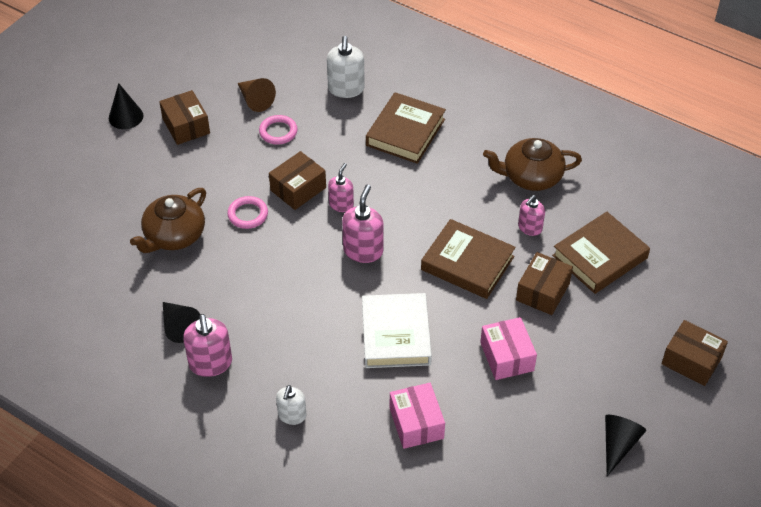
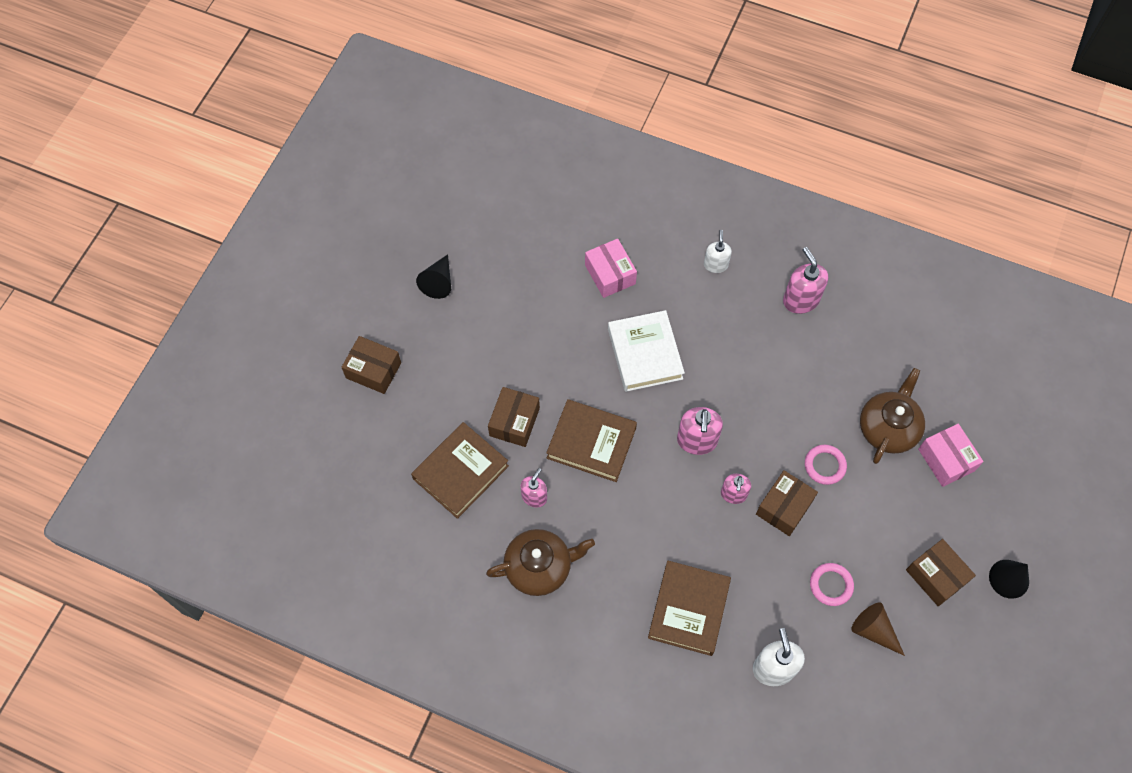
camera: 170 degrees right, 15 degrees up
black cone [163,302,201,343] -> none
pink box [480,317,537,380] -> pink box moved to [918,424,983,487]

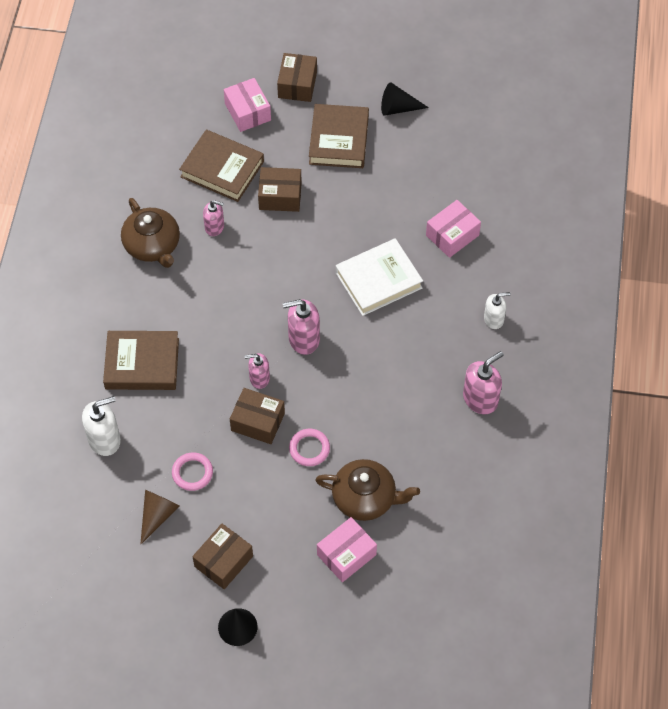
camera: 75 degrees right, 5 degrees down
brown book [546,399,637,482] -> brown book moved to [309,104,369,168]
none -> pink box [224,78,271,132]

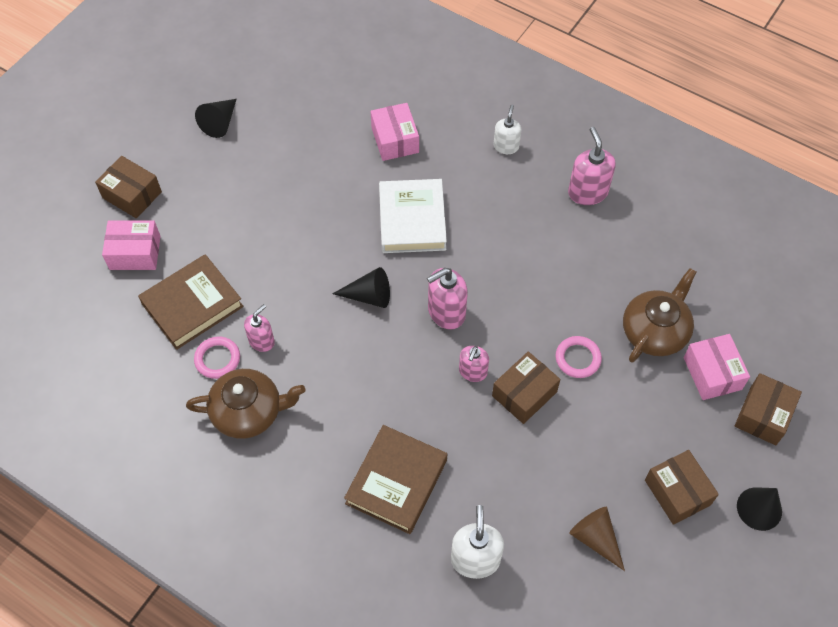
camera: 65 degrees left, 0 degrees up
pink ring [172,452,213,491] -> pink ring moved to [194,337,240,379]
brown box [258,167,302,212] -> brown box moved to [735,373,802,445]
pink soap dispenser [283,299,320,355] -> pink soap dispenser turned 45 degrees clockwise [427,268,468,330]
brown book [309,104,369,168] -> none
none -> black cone [333,267,390,308]

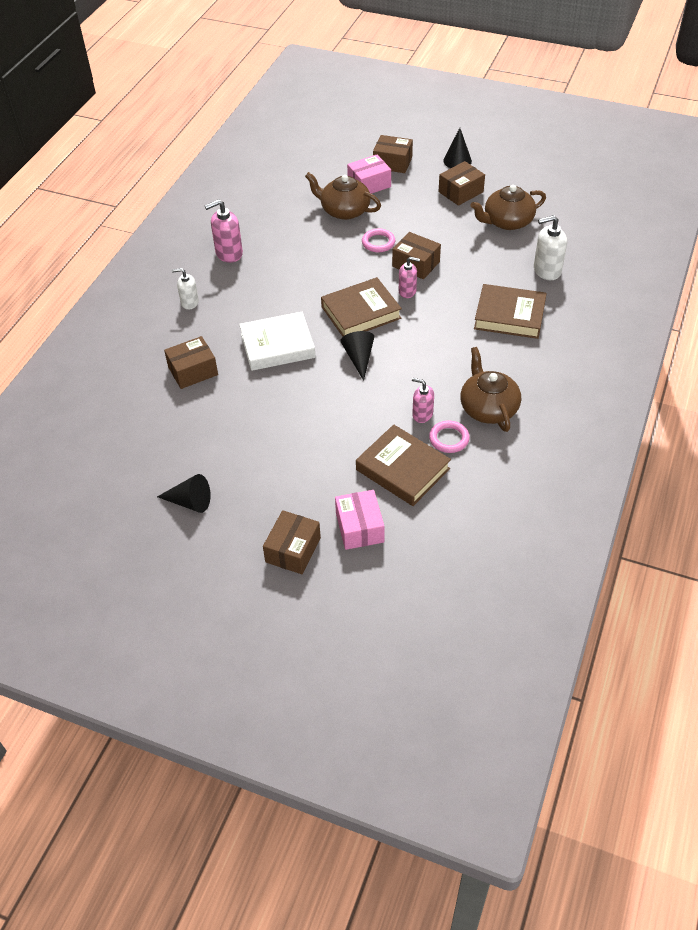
camera: 100 degrees left, 10 degrees down
pink box [371,103,419,161] -> brown box [164,336,218,389]
pink soap dispenser [427,268,468,330] -> brown book [321,277,402,337]
brown cone [569,507,625,571] -> brown teapot [471,185,546,230]

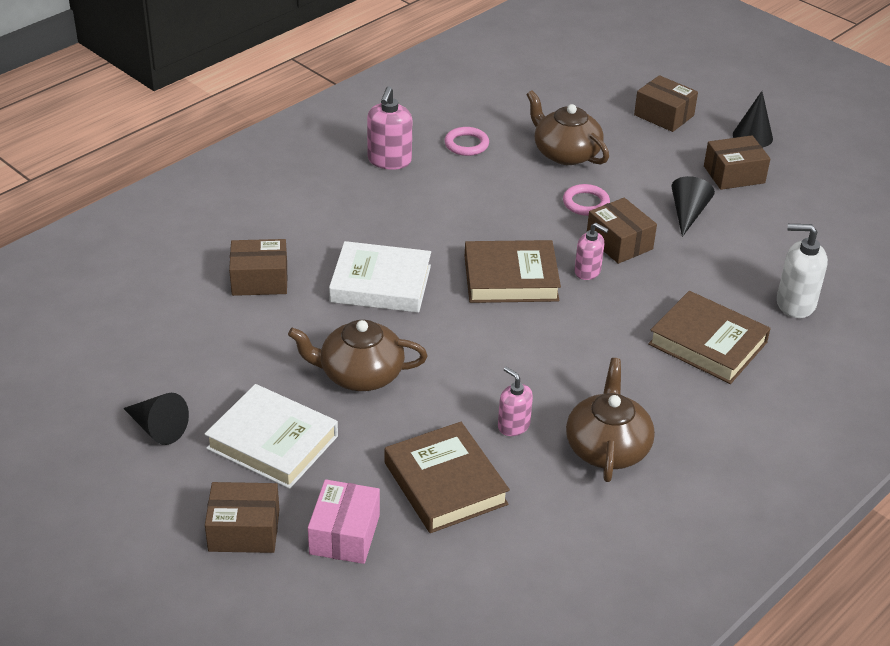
camera: 20 degrees right, 10 degrees down
white soap dispenser [172,268,199,310] -> none
pink soap dispenser [205,199,243,263] -> pink soap dispenser turned 75 degrees counterclockwise [367,86,412,170]
brown box [263,510,321,574] -> brown box turned 45 degrees clockwise [205,482,279,553]
black cone [341,331,374,381] -> black cone moved to [672,176,715,237]
pink box [347,155,391,194] -> none
pink ring [429,421,470,453] -> pink ring moved to [445,127,489,156]
brown teapot [471,185,546,230] -> brown teapot moved to [288,320,427,391]
none -> white book [205,384,338,489]

